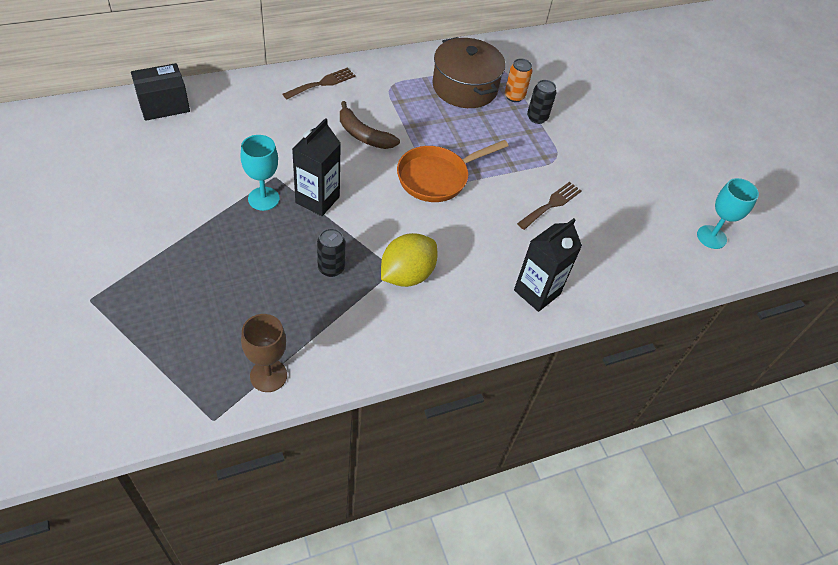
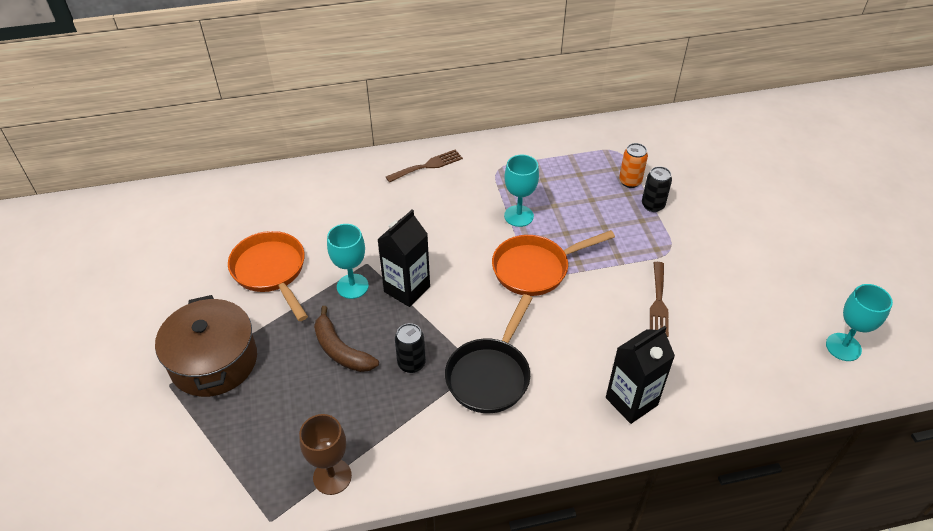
camera: 15 degrees right, 5 degrees down
black box [131,63,190,121] -> none
brown banana [340,101,400,149] -> brown banana moved to [314,306,379,372]
yellow lemon [381,233,438,287] -> black pan [445,294,532,413]
brown pot [432,37,505,108] -> brown pot moved to [155,295,257,397]
brown fork [517,182,581,230] -> brown fork turned 135 degrees clockwise [650,262,669,337]
none -> orange pan [228,231,308,321]
none -> turquoise goblet [504,155,539,227]

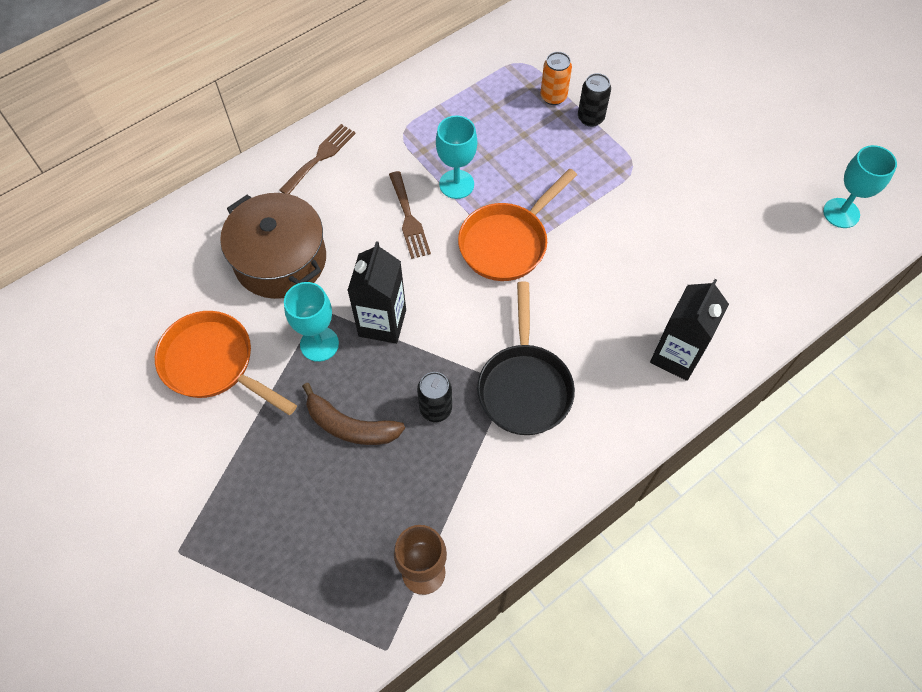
camera: 25 degrees left, 15 degrees up
brown pot [155,295,257,397] -> brown pot moved to [220,193,326,299]
brown fork [650,262,669,337] -> brown fork moved to [389,171,431,259]

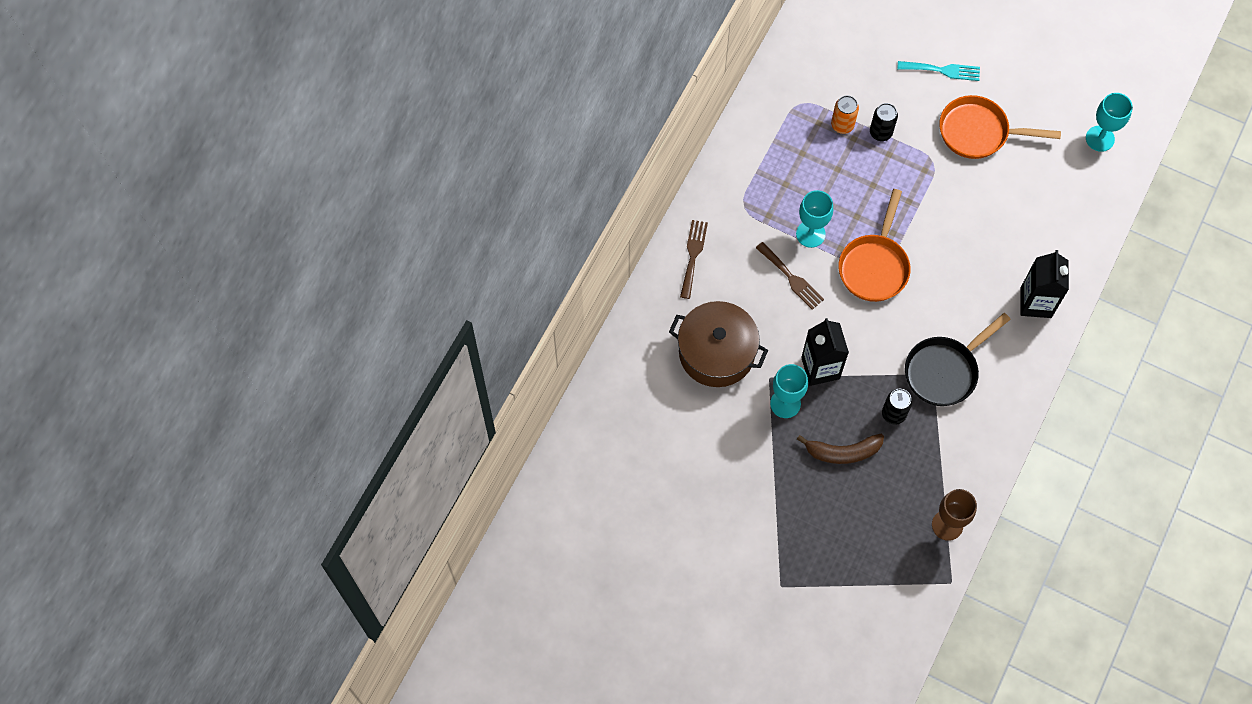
camera: 25 degrees left, 5 degrees up
orange pan [155,311,297,415] -> orange pan moved to [939,95,1061,159]
black pan [477,281,575,435] -> black pan turned 75 degrees clockwise [905,313,1011,406]
none -> turquoise fork [897,61,980,81]

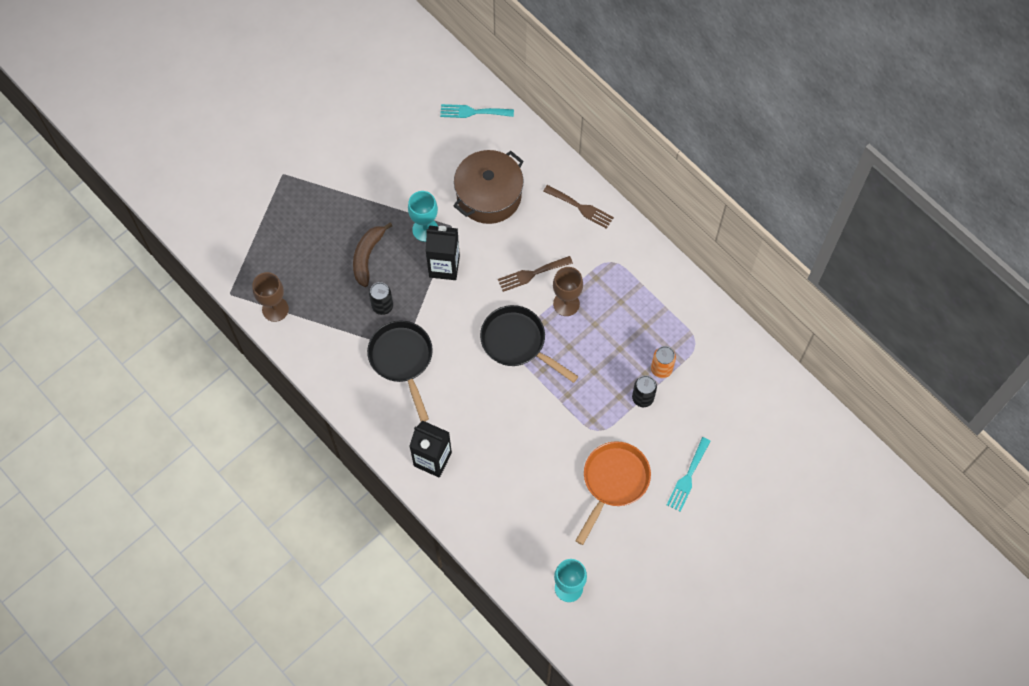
camera: 110 degrees right, 0 degrees up
turquoise goblet [796,190,833,248] -> brown goblet [553,267,583,316]
orange pan [838,189,911,302] -> black pan [480,305,579,383]
none -> turquoise fork [440,104,514,118]

